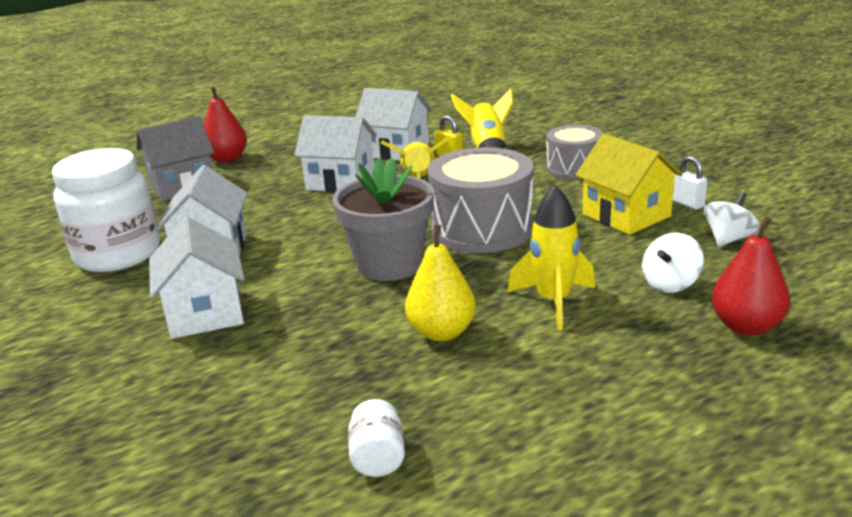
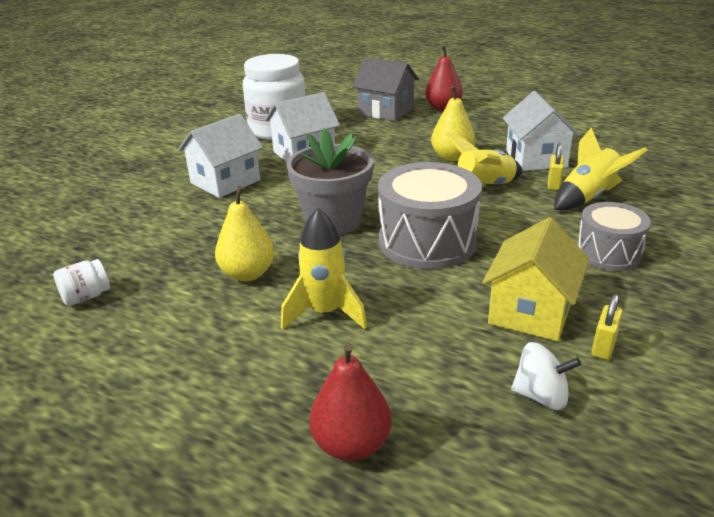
camera: 60 degrees right, 5 degrees up
white house [294,115,377,192] -> yellow pear [431,86,476,161]
white spinning top [642,232,704,293] -> none
white padlock [673,156,708,210] -> yellow padlock [591,294,623,360]

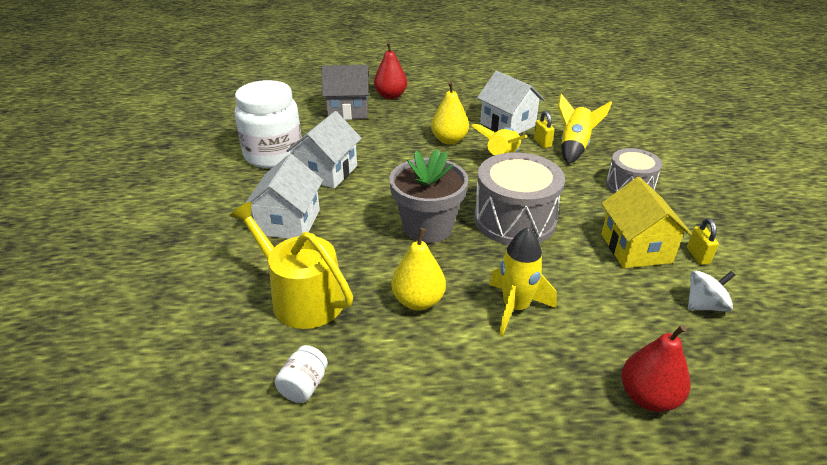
camera: 35 degrees left, 5 degrees up
none -> yellow watering can [230,201,353,329]

